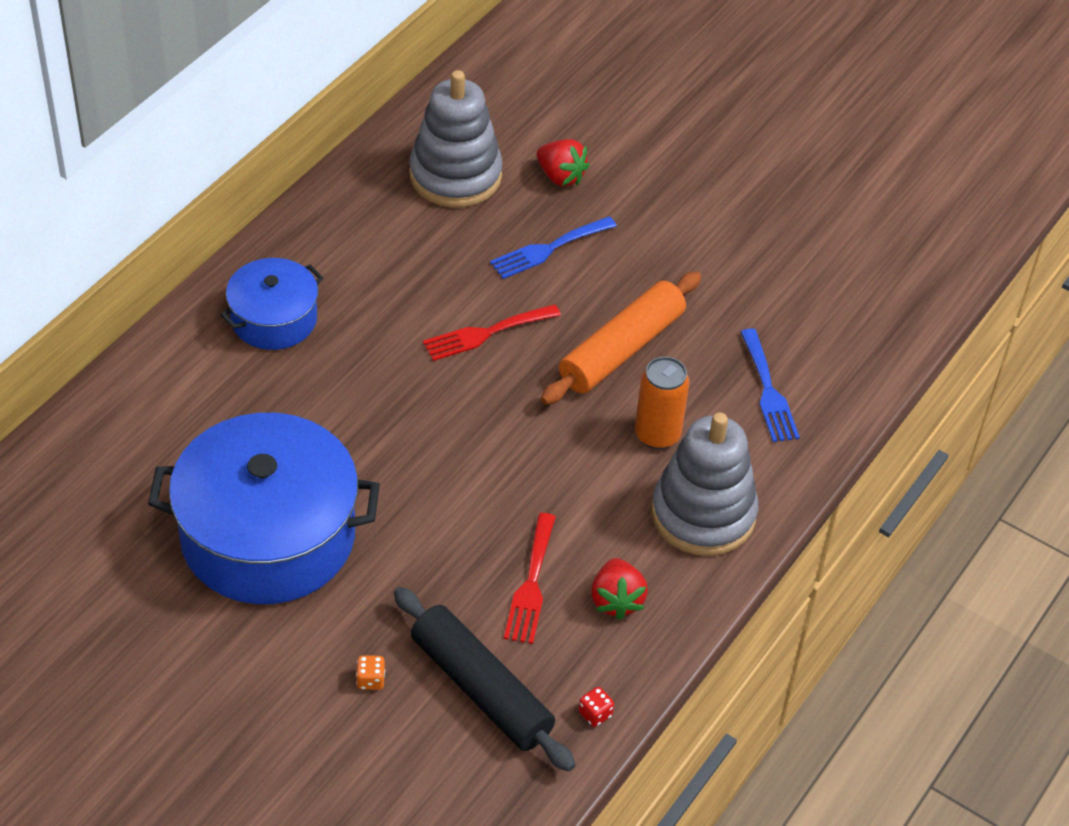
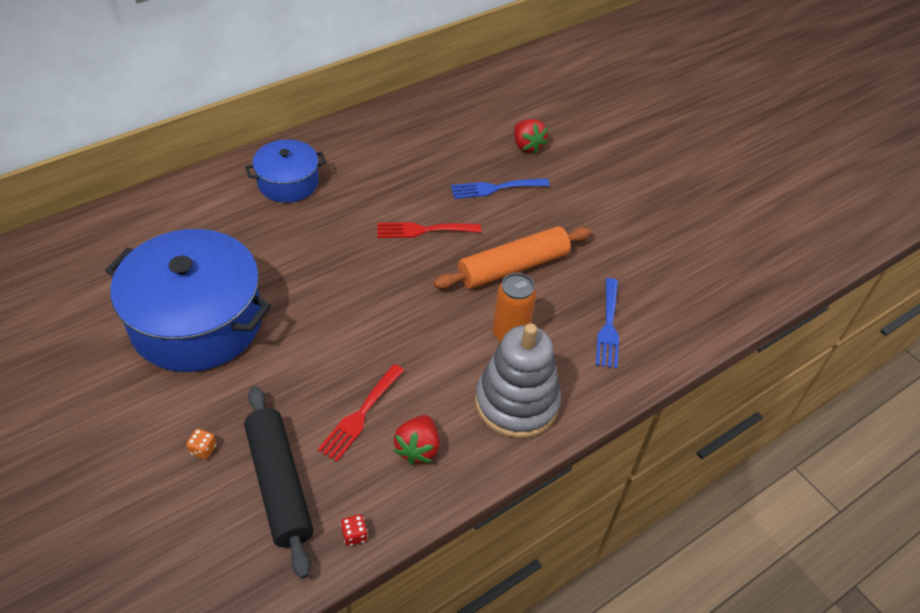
camera: 20 degrees right, 0 degrees up
grey stacking toy [409,70,503,208] -> none

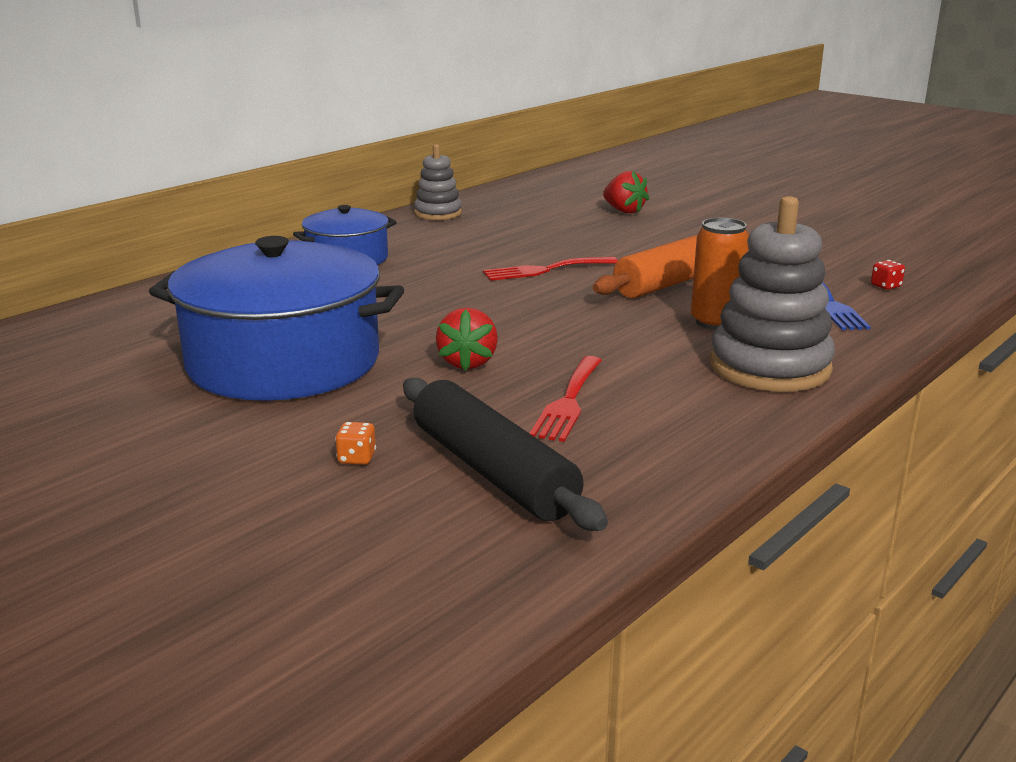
camera: 10 degrees left, 25 degrees down
red dice [341,514,368,546] -> red dice moved to [871,260,905,290]
red strawberry [394,415,439,465] -> red strawberry moved to [436,307,498,371]
blue fork [451,178,550,199] -> none
none -> grey stacking toy [414,144,462,220]

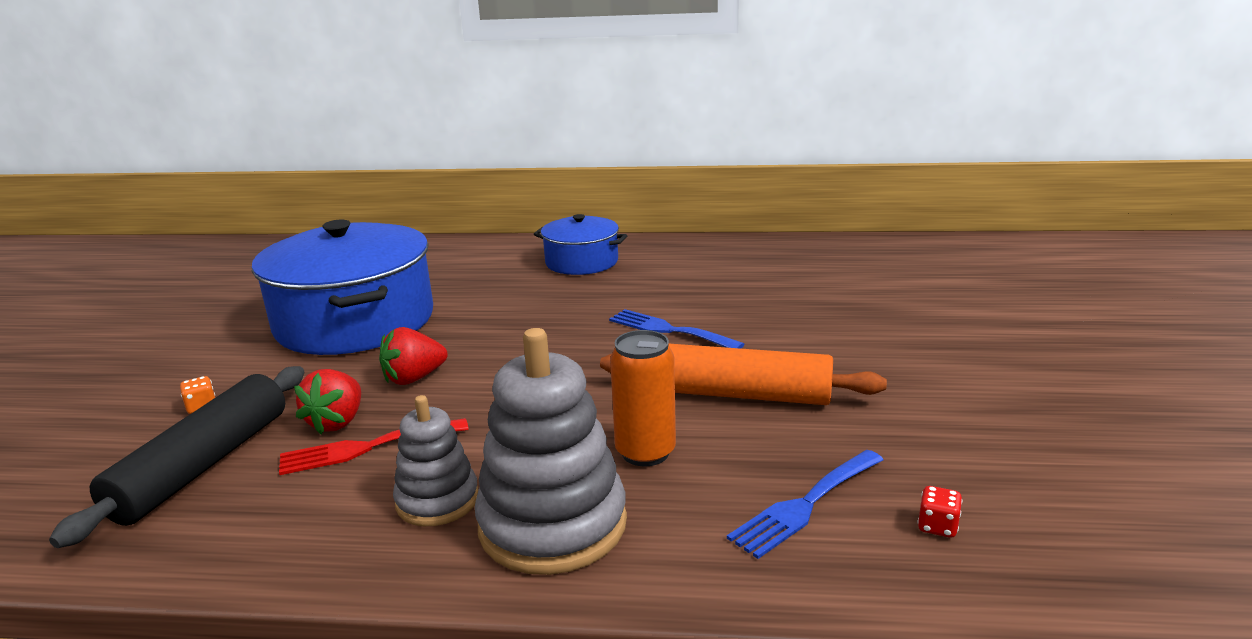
camera: 55 degrees right, 0 degrees up
grey stacking toy [414,144,462,220] -> grey stacking toy moved to [393,395,478,526]
red fork [483,257,618,281] -> blue fork [609,309,744,349]
red strawberry [603,171,649,213] -> red strawberry moved to [294,369,361,434]

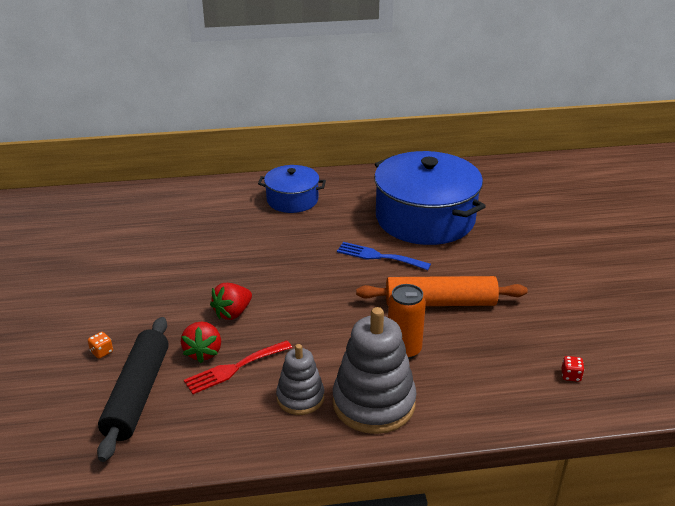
camera: 15 degrees left, 10 degrees up
blue pot [252,220,433,355] -> blue pot moved to [374,151,486,245]
blue fork [727,450,883,559] -> none

